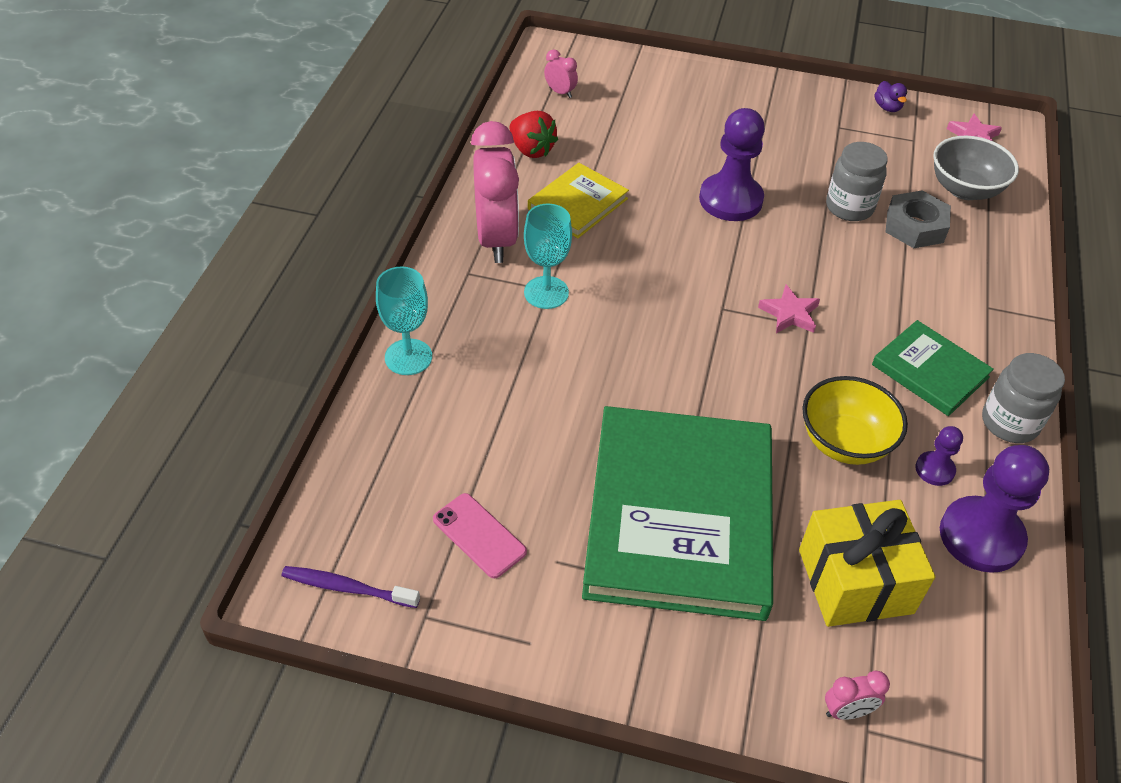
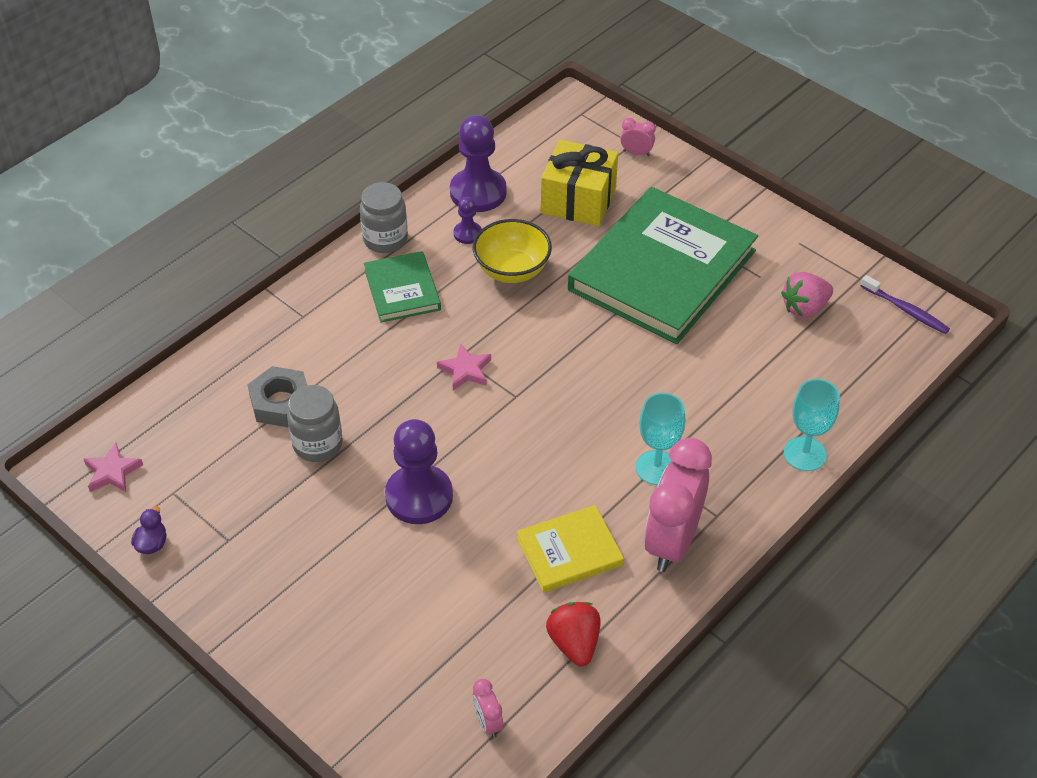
camera: 150 degrees left, 0 degrees up
pink phone [433,493,527,578] -> pink strawberry [781,272,833,318]
grey bowl [933,136,1019,200] -> none

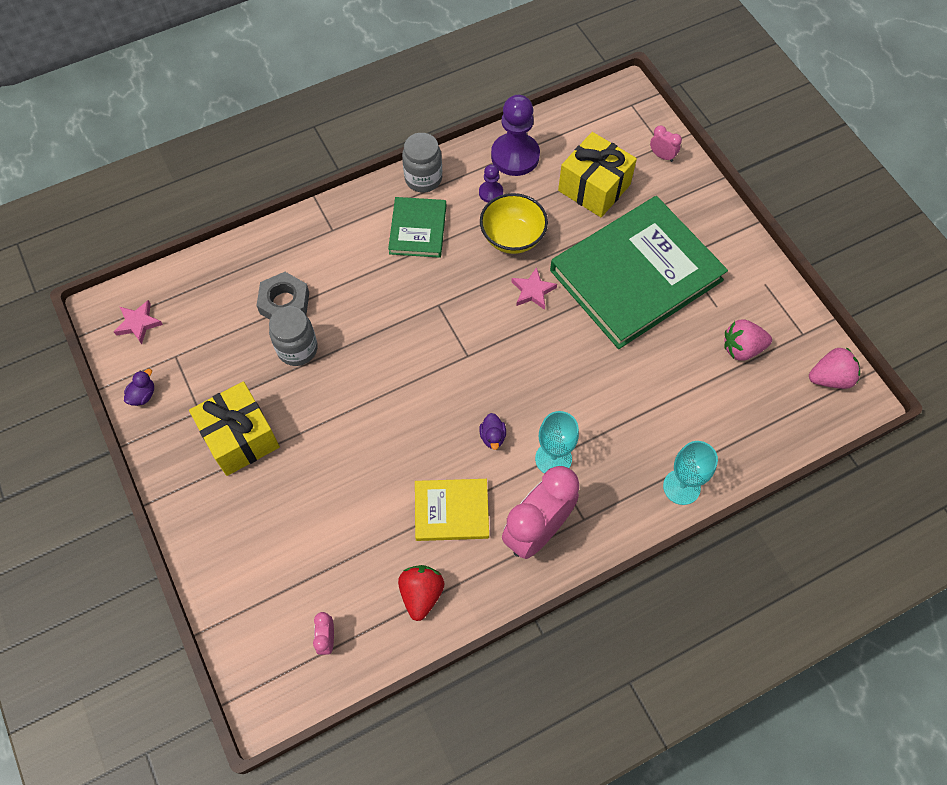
camera: 20 degrees right, 15 degrees up
purple pawn [385,419,453,524] -> none
pink star [437,344,491,391] -> pink star moved to [511,267,557,310]
purple toothbrush [861,275,950,334] -> pink strawberry [809,347,860,389]
none -> yellow gift [189,381,280,476]
none -> purple duck [479,413,506,450]

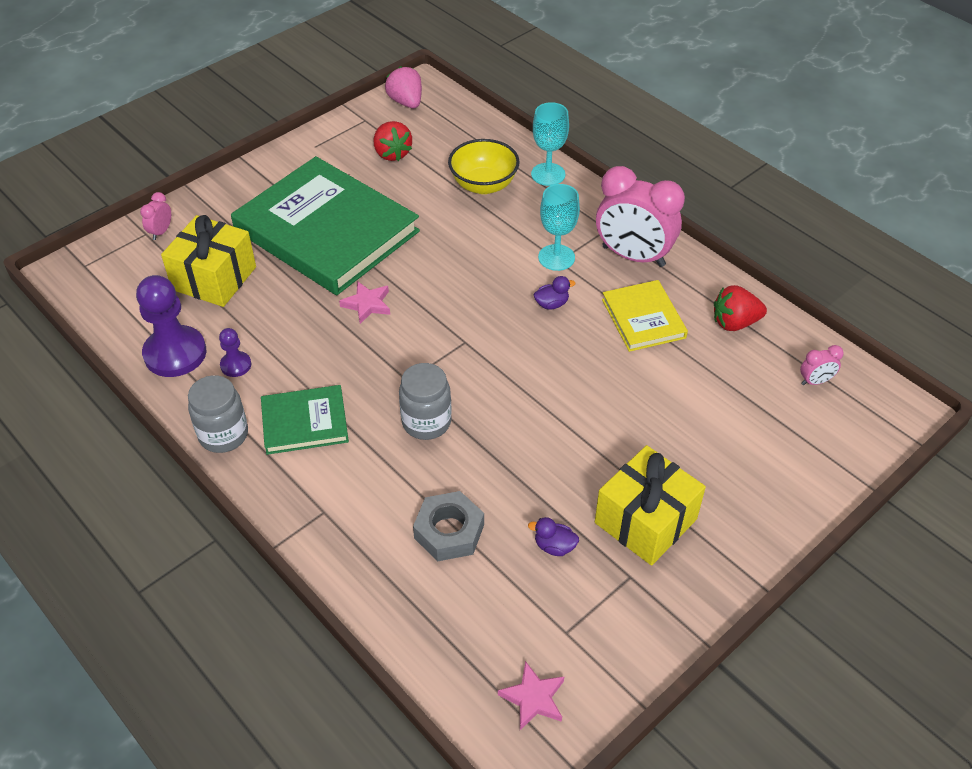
camera: 105 degrees left, 15 degrees down
purple duck [124,369,154,406] -> purple duck moved to [528,517,579,556]
grey jar [269,306,318,366] -> grey jar moved to [399,363,452,440]
yellow bowl [480,193,548,254] -> yellow bowl moved to [448,139,520,194]
pink strawberry [724,319,772,361] -> red strawberry [374,121,412,161]

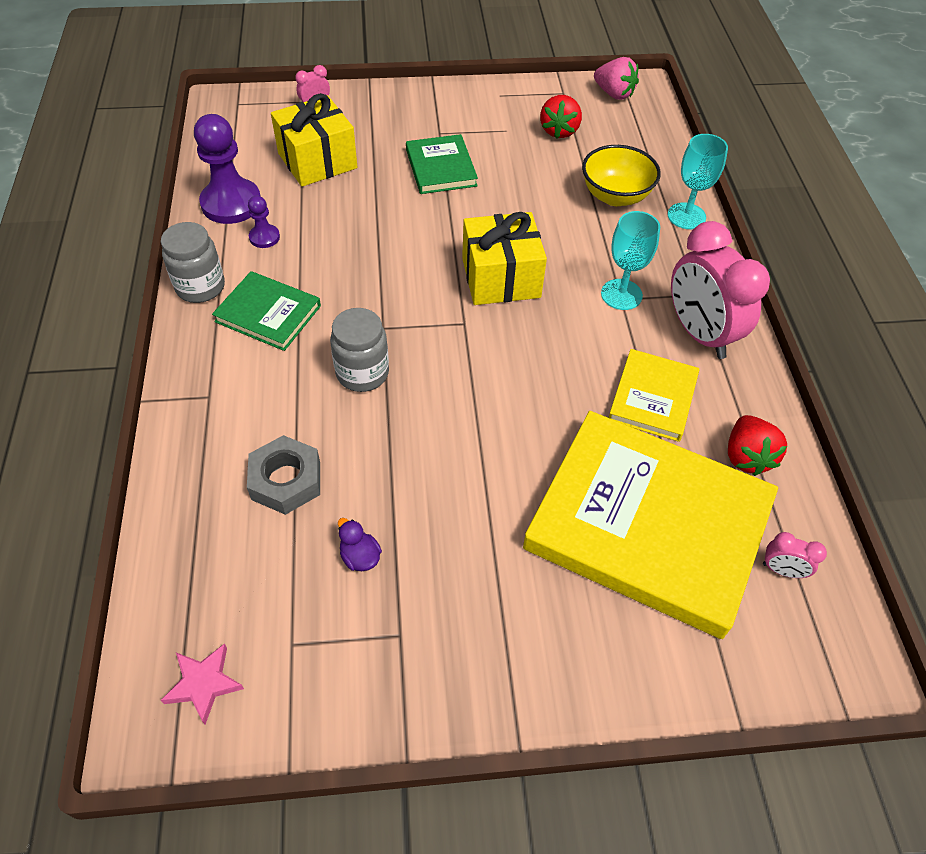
camera: 35 degrees right, 5 degrees up
green book [231,156,420,295] -> green book [406,134,478,194], size x0.48
pink star [339,281,390,324] -> none
pink strawberry [385,66,422,108] -> pink strawberry turned 120 degrees clockwise [594,57,639,100]
purple duck [533,276,576,309] -> none
yellow gift [595,445,706,565] -> yellow gift moved to [462,212,547,305]
red strawberry [714,285,767,331] -> red strawberry turned 120 degrees counterclockwise [728,415,787,476]
none -> yellow book [523,411,778,639]

